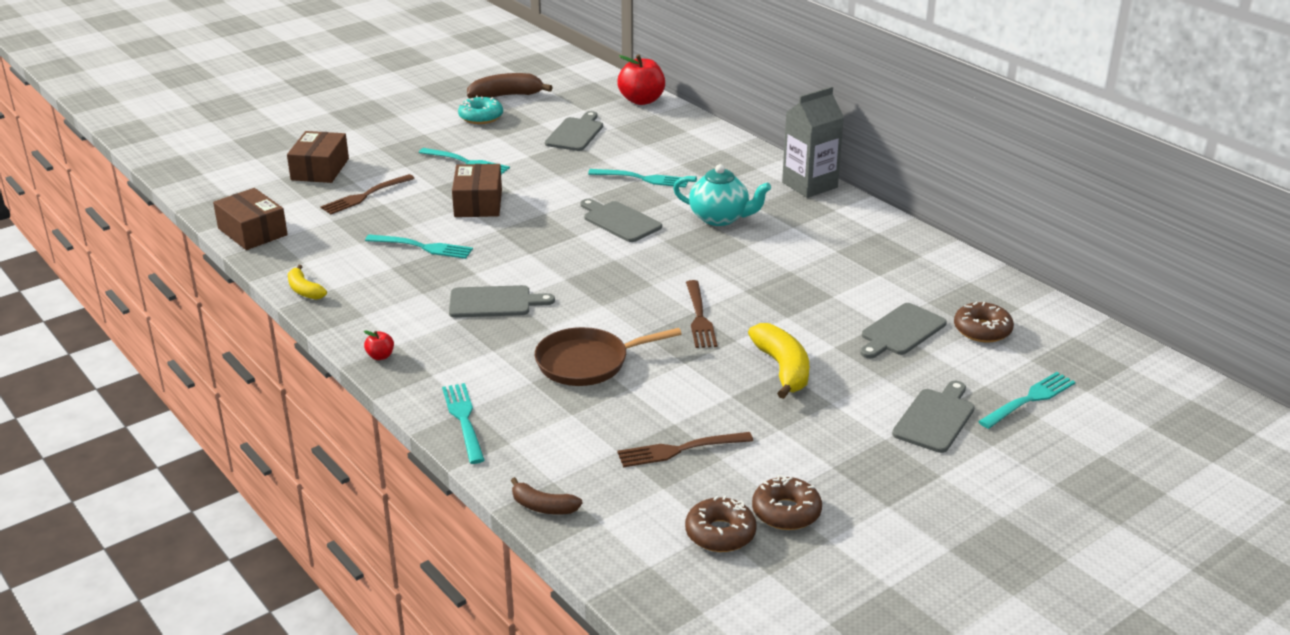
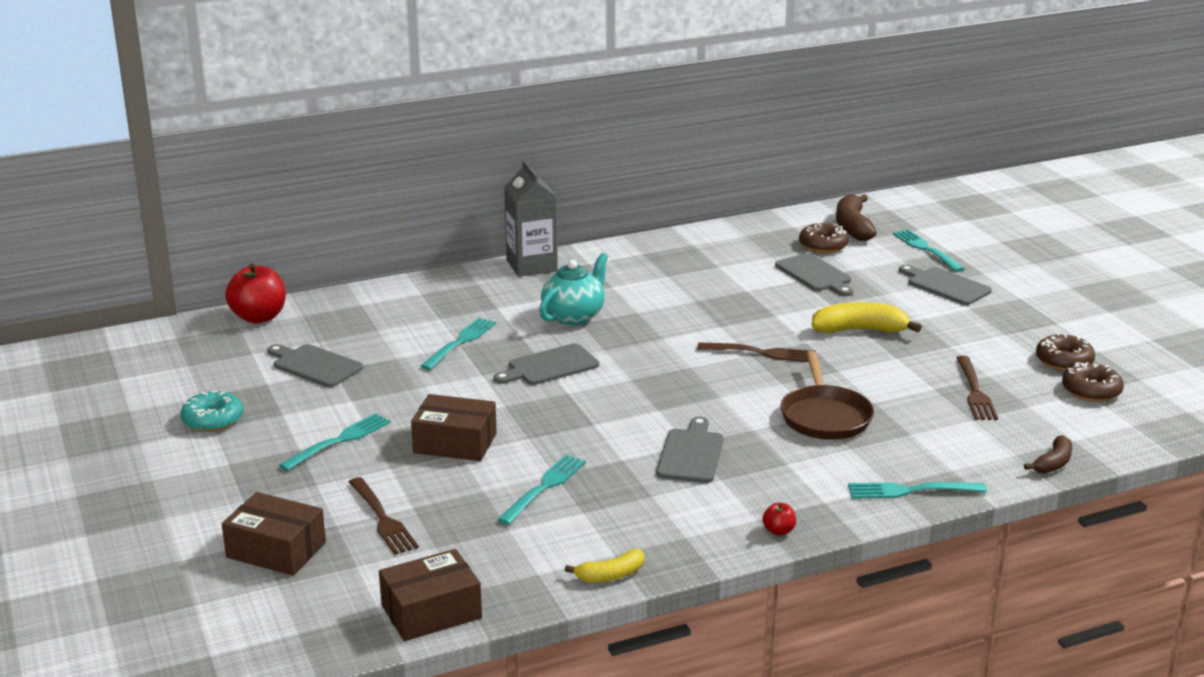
camera: 75 degrees left, 5 degrees down
brown banana [467,73,553,99] -> brown banana moved to [836,194,877,241]

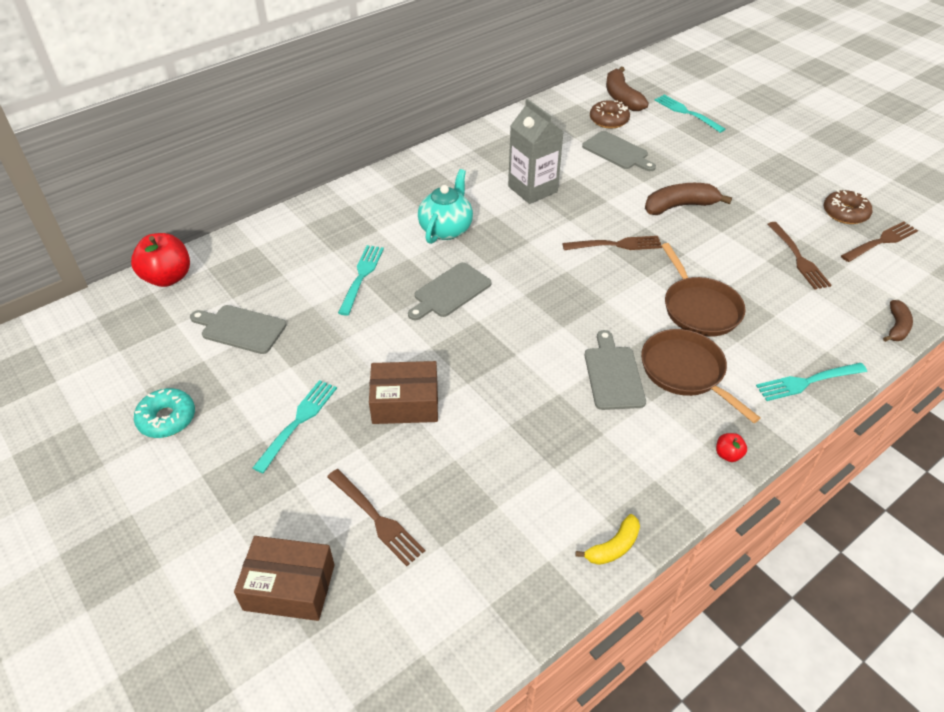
camera: 15 degrees left, 20 degrees up
brown box [379,549,482,641] -> none
turquoise fork [497,455,586,525] -> none
grey carton [504,160,558,277] -> grey carton moved to [508,99,564,204]
yellow banana [812,302,922,333] -> brown banana [645,183,732,215]
grey cutting board [899,265,992,305] -> none
brown donut [1062,362,1124,402] -> brown fork [841,221,918,262]
none -> brown pan [641,329,760,423]

